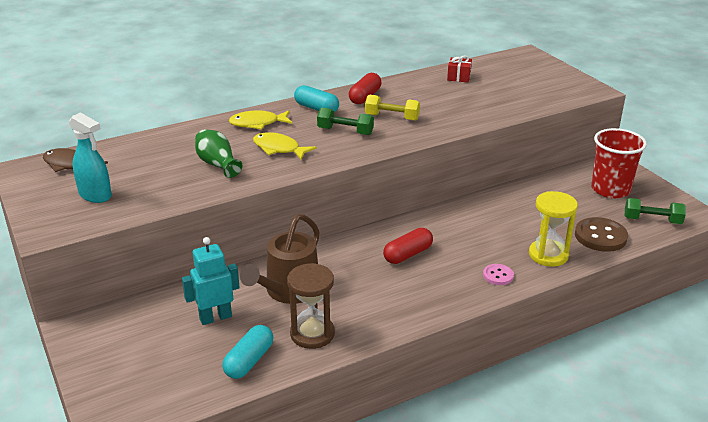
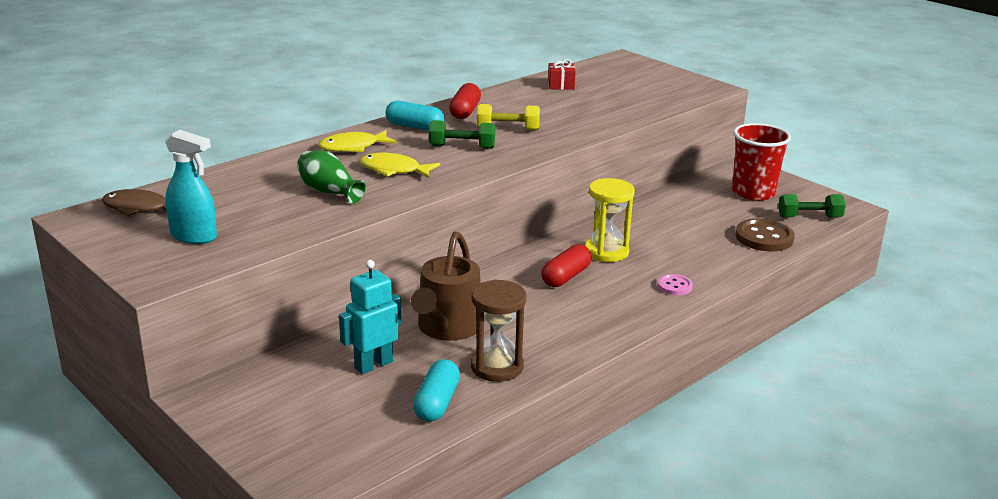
camera: 15 degrees left, 5 degrees down
yellow hourglass [529,191,578,267] -> yellow hourglass moved to [585,178,635,262]

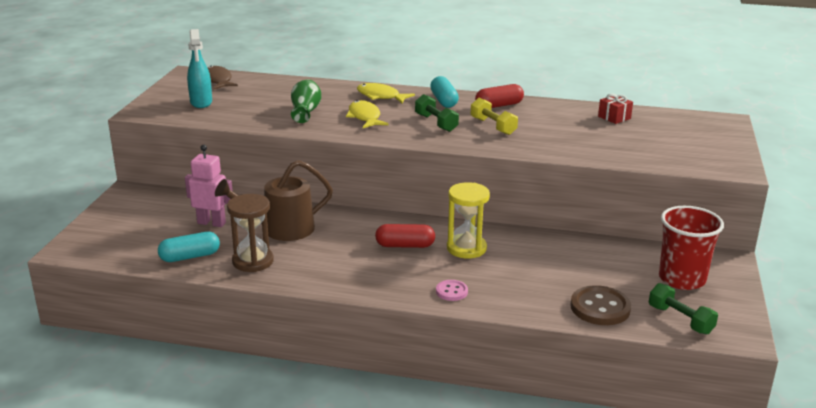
camera: 55 degrees right, 0 degrees up
turquoise robot [339,260,401,374] -> pink robot [185,145,233,227]

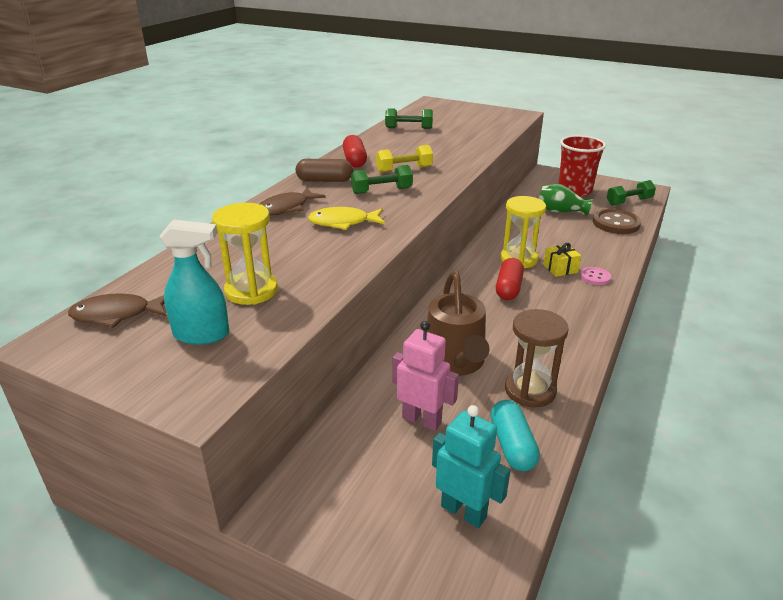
camera: 75 degrees left, 5 degrees up
pink robot [185,145,233,227] -> pink robot turned 90 degrees clockwise [393,321,459,431]
green vase [291,79,321,123] -> green vase moved to [539,184,593,216]
yellow fish [357,83,415,103] -> brown fish [259,188,326,215]
turquoise capsule [430,76,459,108] -> brown capsule [296,159,353,182]
red gift [598,94,633,124] -> green dumbbell [385,108,433,129]
none -> yellow hourglass [212,203,278,305]
none -> turquoise robot [432,405,510,528]
none -> yellow gift [543,243,581,277]

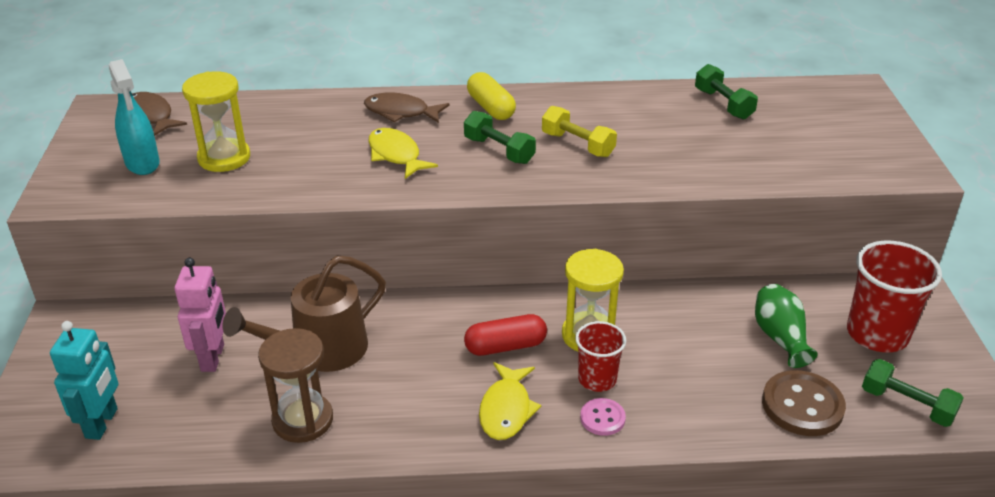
camera: 60 degrees right, 5 degrees up
brown capsule [296,159,353,182] -> yellow capsule [467,72,516,120]
red capsule [343,135,367,168] -> none
turquoise capsule [491,400,540,471] -> none
yellow gift [543,243,581,277] -> red cup [575,321,626,392]
none -> yellow fish [479,362,541,440]

